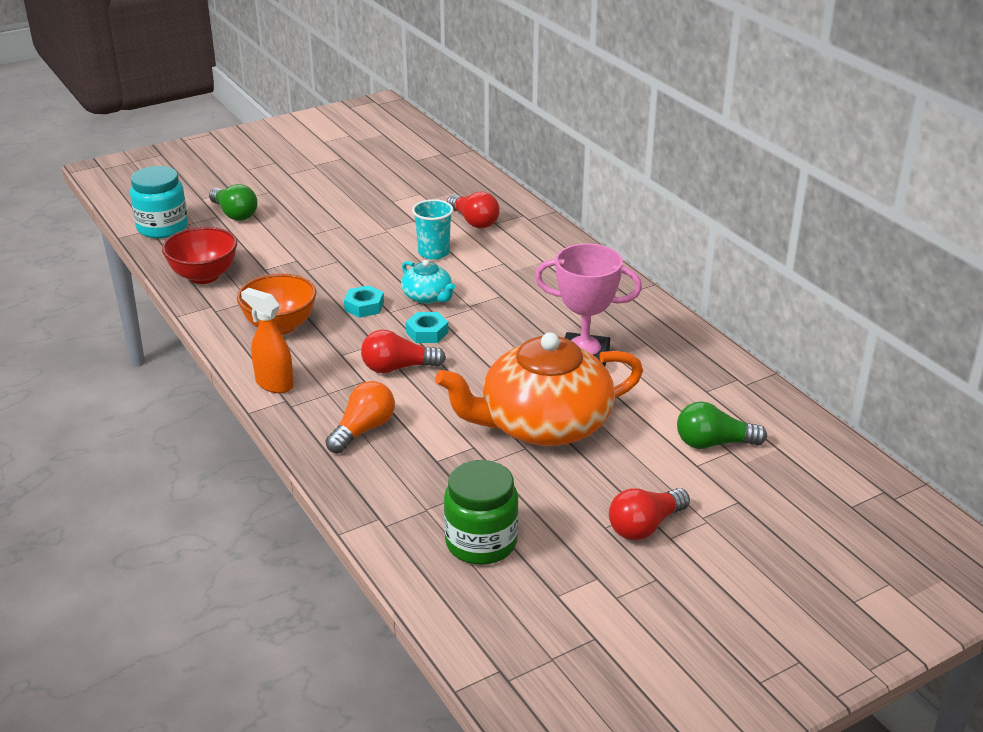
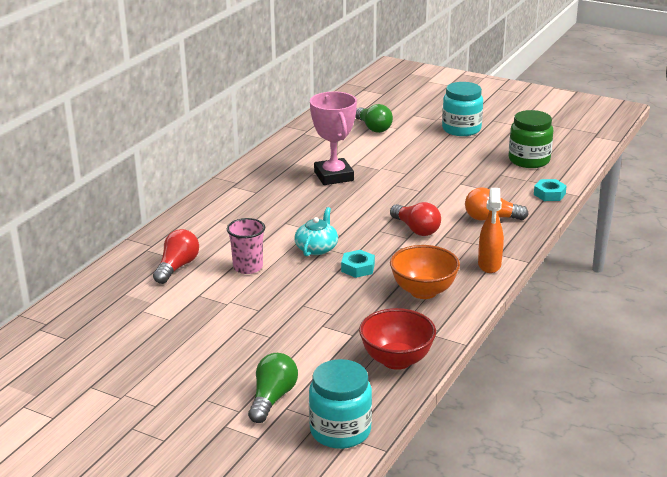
camera: 120 degrees left, 5 degrees down
turquoise nut [406,312,449,343] -> turquoise nut moved to [534,179,567,201]
turquoise cup [412,199,453,260] -> pink cup [227,218,265,274]
orange teapot [435,332,643,446] -> none
red light bulb [609,488,690,540] -> turquoise jar [442,82,483,136]

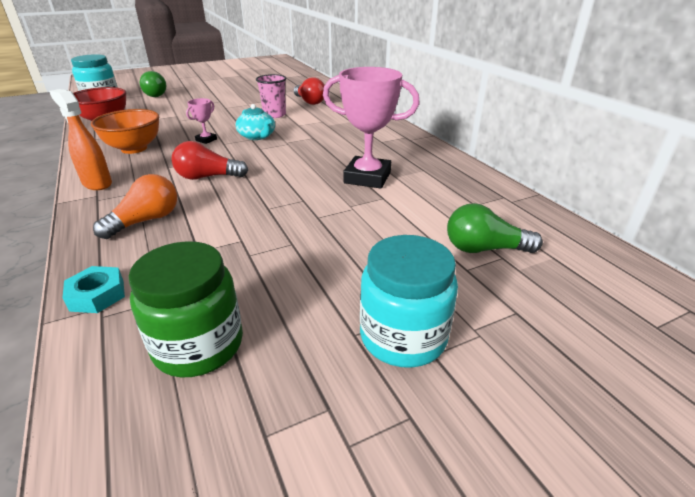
camera: 125 degrees right, 5 degrees up
turquoise nut [341,250,375,278] -> pink trophy [186,98,217,144]

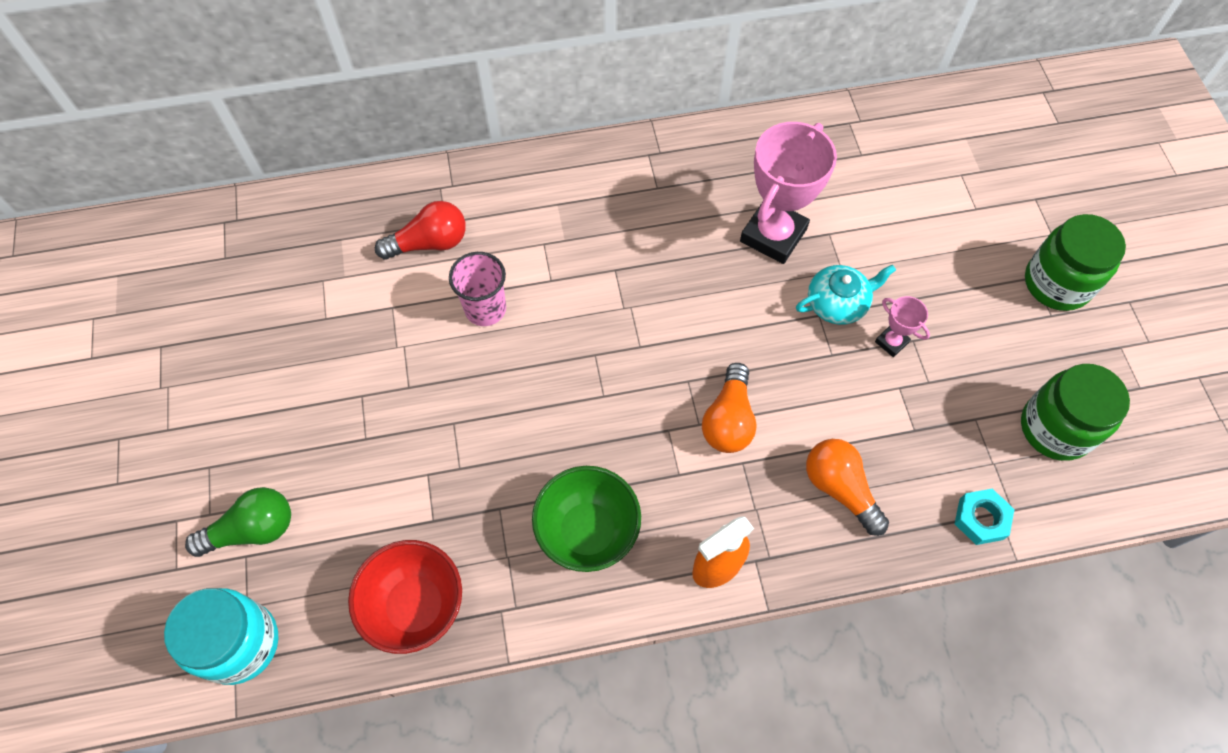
camera: 75 degrees left, 30 degrees up
orange bowl [91,109,159,154] -> green bowl [532,466,641,572]
red light bulb [172,141,248,180] -> orange light bulb [702,363,757,453]
pink trophy [186,98,217,144] -> pink trophy moved to [875,296,930,357]
turquoise teapot [236,104,275,140] -> turquoise teapot moved to [796,264,896,325]
turquoise jar [360,235,458,368] -> green jar [1025,214,1126,311]
green light bulb [447,203,543,253] -> none

